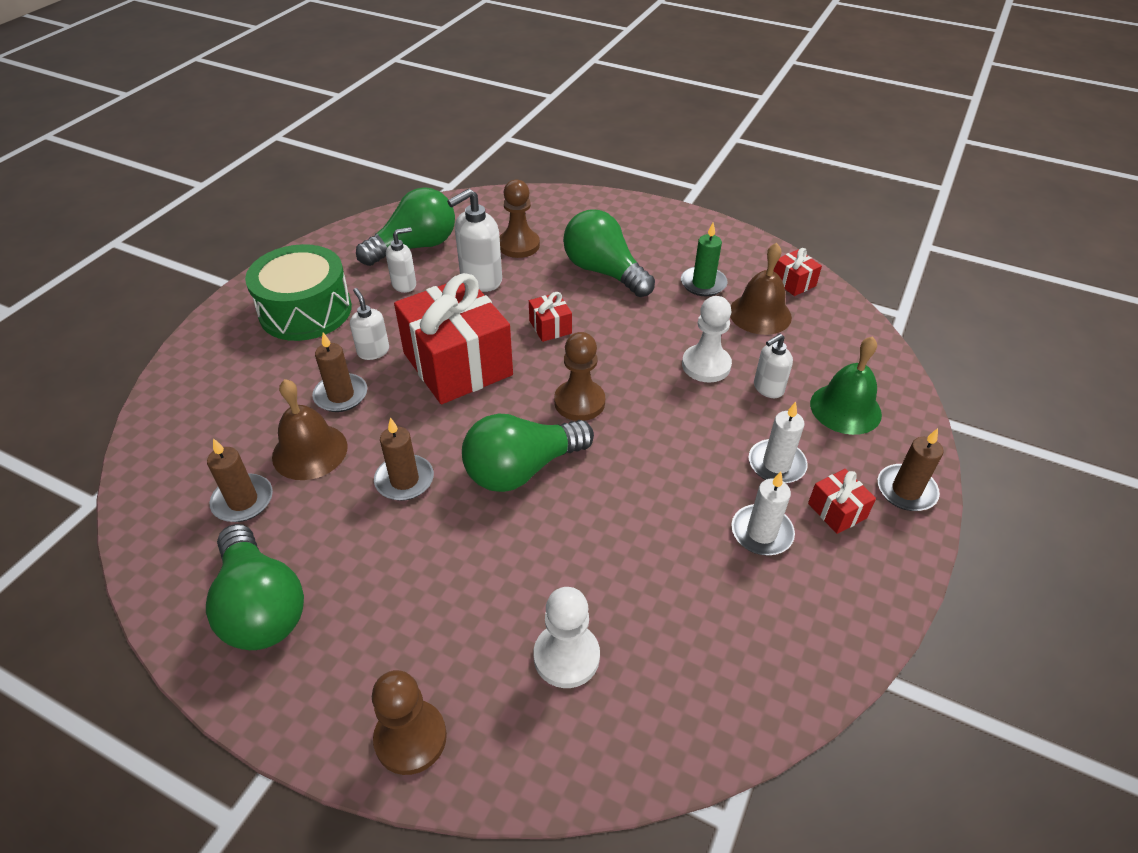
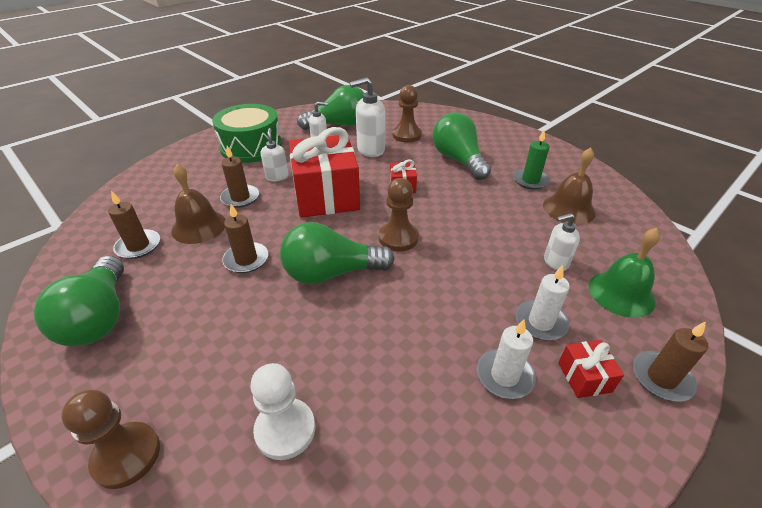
camera: 20 degrees right, 5 degrees down
white pawn [682,296,732,383] -> none
red gift [774,248,822,296] -> none

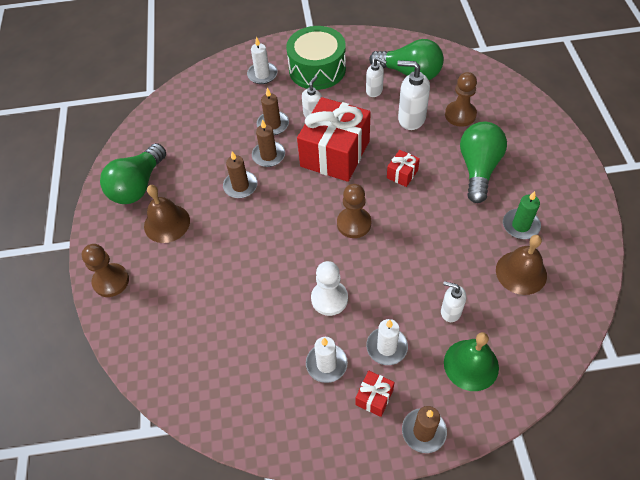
camera: 40 degrees right, 15 degrees up
brown candle [108,191,160,259] -> brown candle moved to [252,119,285,167]
brown bell [171,164,226,244] -> brown bell moved to [144,185,190,243]
white pawn [250,363,315,460] -> white pawn moved to [311,261,348,316]
green light bulb [280,222,394,284] -> none
none -> white candle [247,36,278,84]

